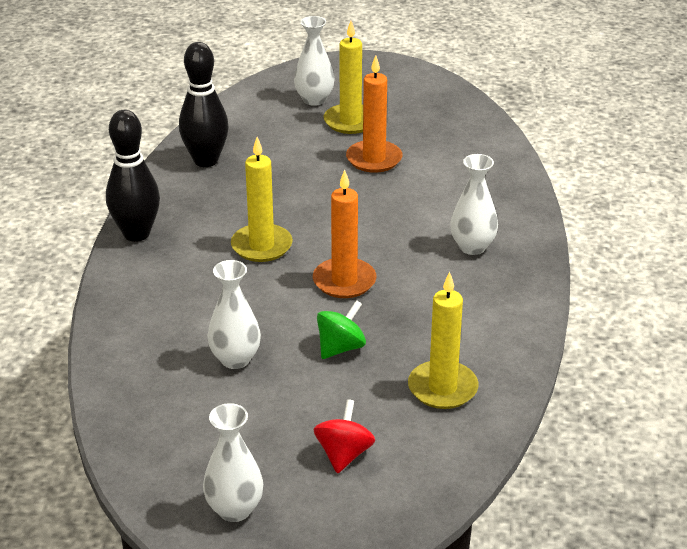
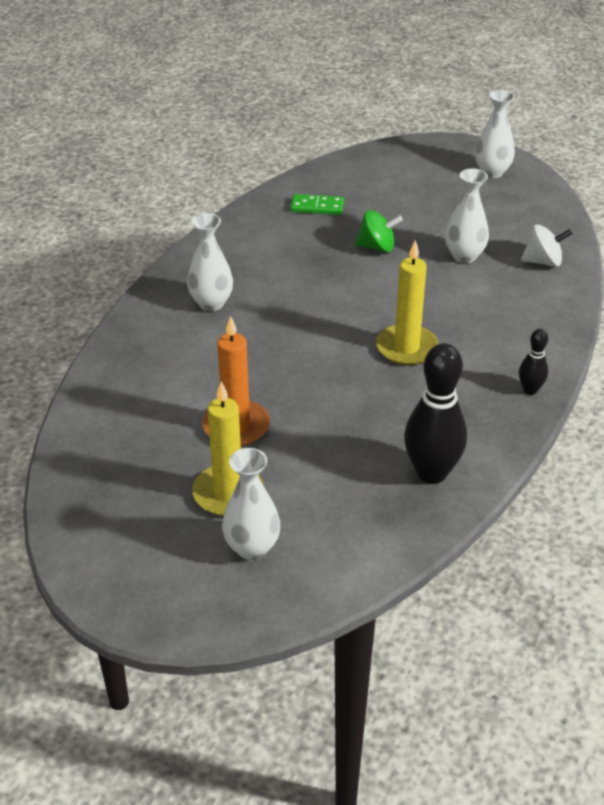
camera: 160 degrees left, 5 degrees up
black bowling pin [106,110,160,242] -> black bowling pin [519,329,548,395], size x0.51
orange candle [313,170,376,298] -> none
red spinning top [313,399,375,474] -> none
green spinning top [317,300,366,359] -> green spinning top turned 150 degrees counterclockwise [355,210,403,253]
yellow candle [408,272,478,409] -> green domino [290,194,344,215]
none -> white spinning top [521,224,573,267]

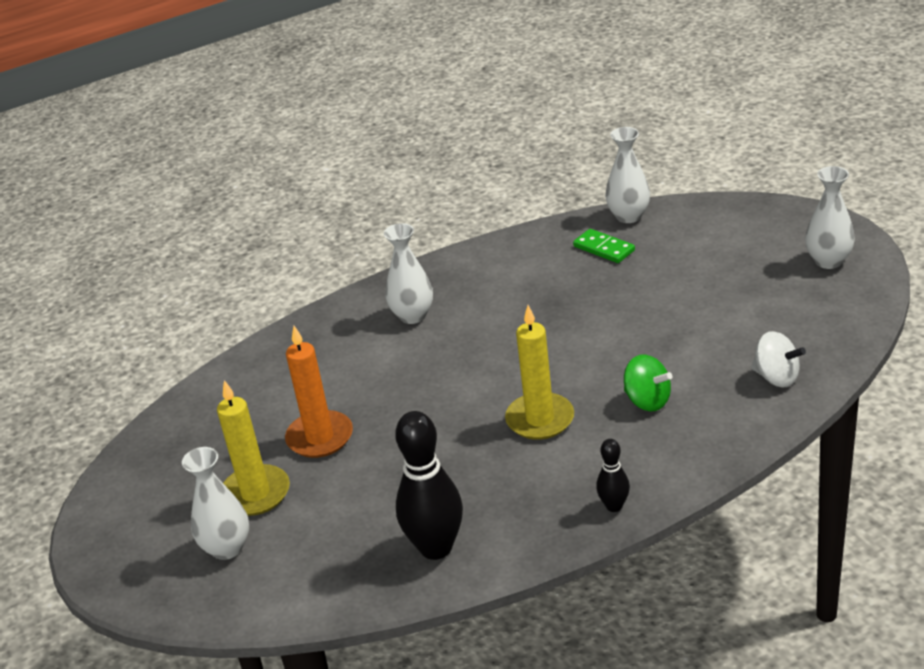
camera: 40 degrees right, 5 degrees down
green spinning top [355,210,403,253] -> green spinning top moved to [624,355,672,412]
white vase [445,168,489,263] -> white vase moved to [605,127,650,223]

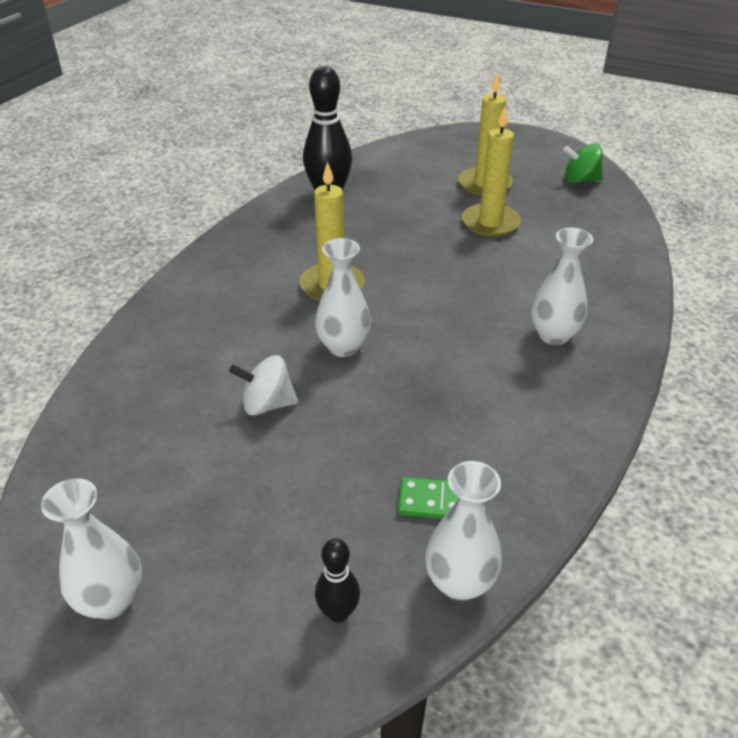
camera: 140 degrees right, 5 degrees up
white vase [182,447,249,560] -> white vase moved to [315,238,371,357]
orange candle [285,326,353,458] -> yellow candle [462,107,521,237]
black bowling pin [596,439,630,512] -> black bowling pin moved to [315,538,360,623]
green spinning top [624,355,672,412] -> green spinning top moved to [563,143,603,184]
white spinning top [751,331,806,387] -> white spinning top moved to [229,355,298,416]

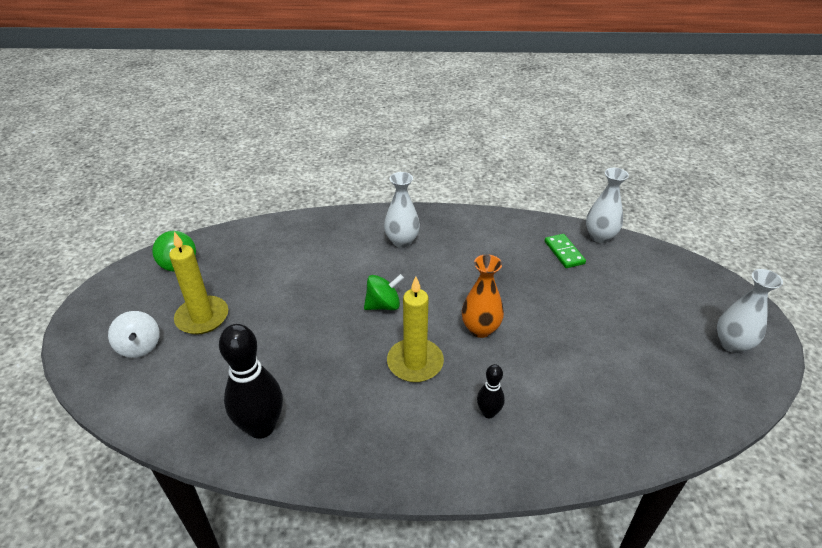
camera: 115 degrees left, 0 degrees up
white spinning top [229,355,298,416] -> white spinning top moved to [108,311,160,358]
white vase [315,238,371,357] -> orange vase [462,254,504,338]
black bowling pin [315,538,360,623] -> black bowling pin moved to [477,364,505,418]
yellow candle [462,107,521,237] -> none
none -> green spinning top [364,274,404,310]

